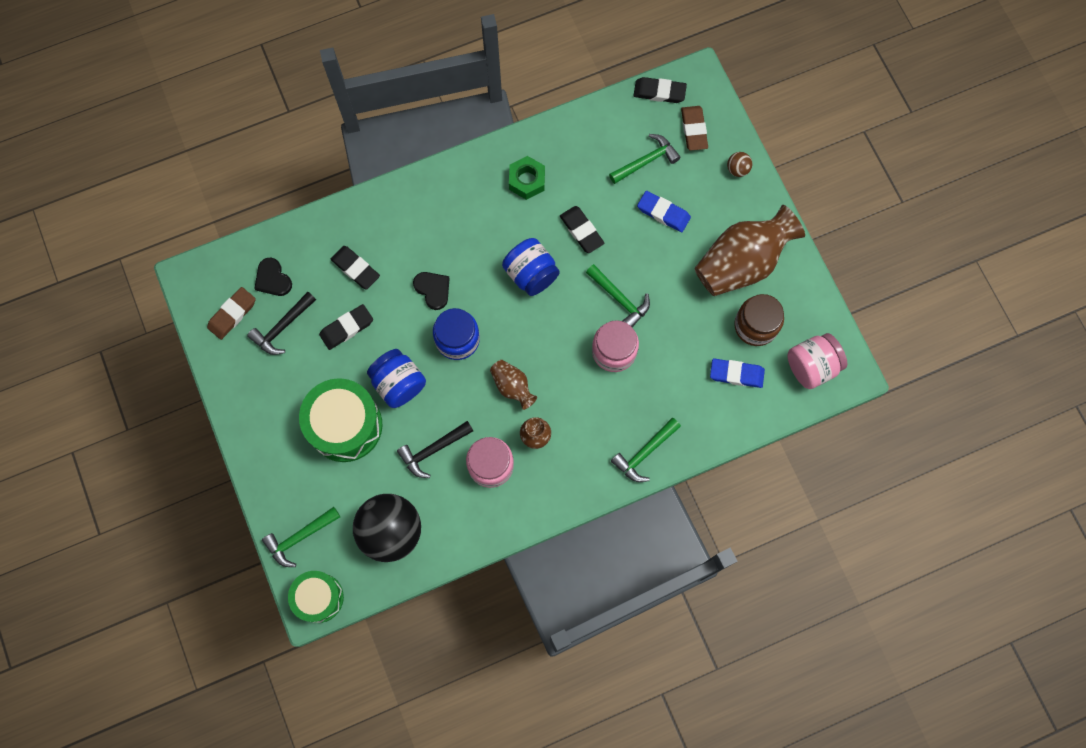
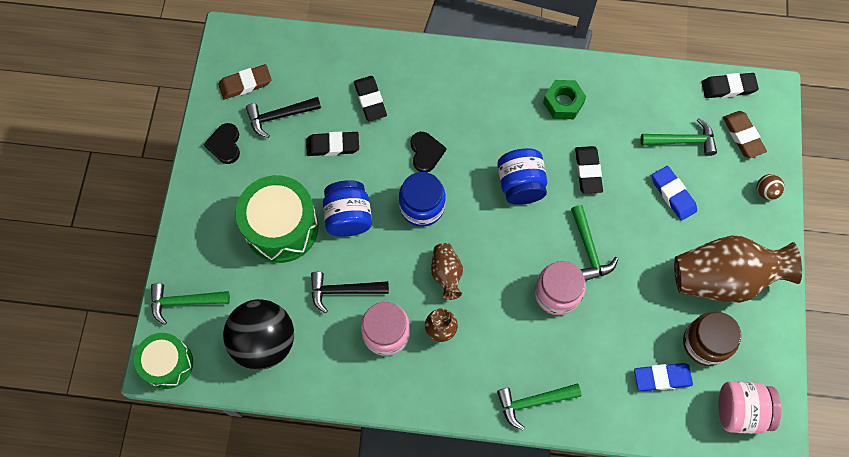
camera: 30 degrees right, 5 degrees down
black heart [254,258,292,296] -> black heart moved to [204,123,240,164]
black eraser [633,77,687,103] -> black eraser turned 45 degrees counterclockwise [702,73,759,98]
brown eraser [681,106,708,151] -> brown eraser turned 45 degrees counterclockwise [723,111,767,158]
blue eraser [710,359,765,388] -> blue eraser turned 45 degrees counterclockwise [634,363,693,391]

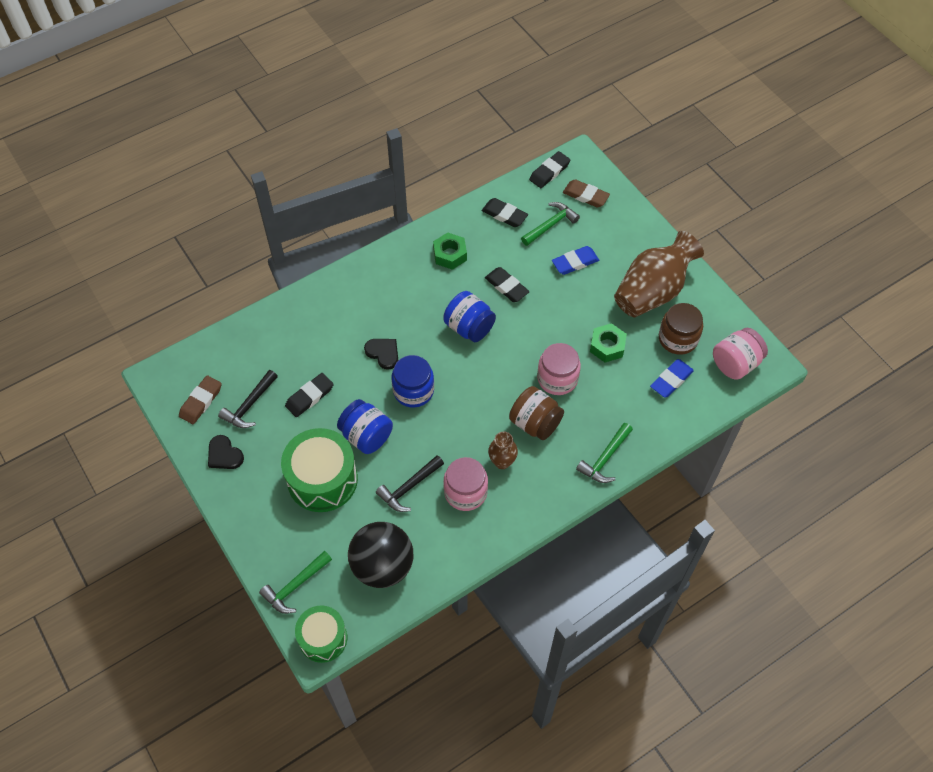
camera: 40 degrees left, 10 degrees down
black eraser [354,76,387,121] -> black eraser moved to [482,198,528,227]
brown vase [431,243,463,300] -> none
green hammer [571,205,618,281] -> none
blue eraser [652,166,697,221] -> blue eraser turned 45 degrees counterclockwise [552,246,599,275]
brown ball [757,174,784,200] -> none
none -> brown jar [509,386,564,440]
none -> green nut [590,323,627,363]

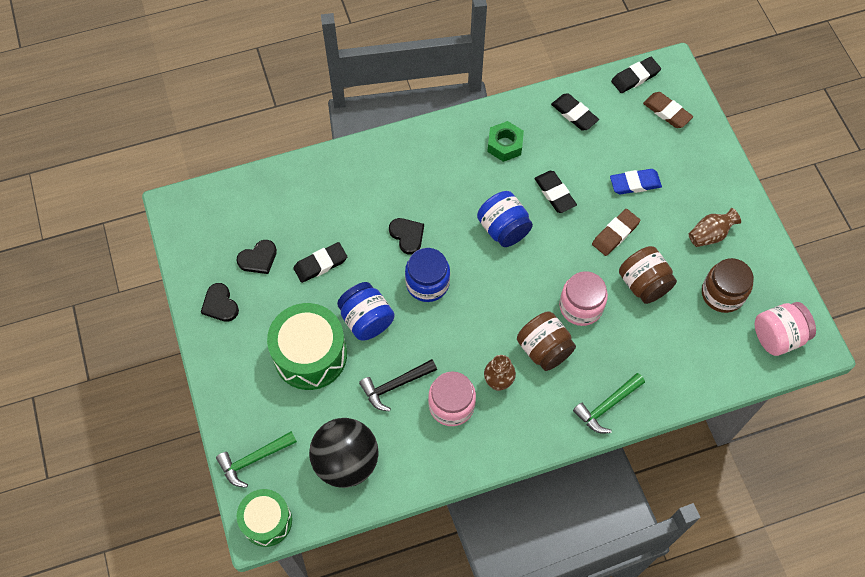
camera: 15 degrees right, 5 degrees up
brown eraser [179,375,222,424] -> brown eraser moved to [592,209,640,256]
black hammer [218,370,278,428] -> black heart [237,240,277,274]
green hammer [521,202,580,246] -> none
green nut [590,323,627,363] -> brown jar [619,246,677,304]
brown vase [614,231,704,317] -> brown vase [689,208,741,247], size x0.48
blue eraser [650,359,694,397] -> none

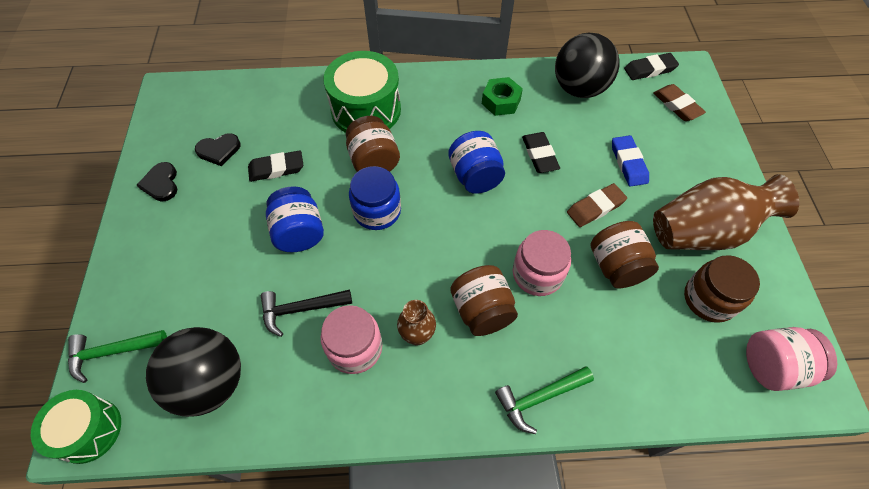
camera: 15 degrees right, 5 degrees down
green drum [267,303,347,390] -> green drum moved to [323,51,401,133]
black heart [389,218,424,254] -> brown jar [346,116,400,172]
black eraser [551,93,599,130] -> black ball [555,33,620,98]
blue eraser [610,169,662,194] -> blue eraser turned 75 degrees clockwise [612,135,649,187]
brown vase [689,208,741,247] -> brown vase [653,174,799,250], size x2.07

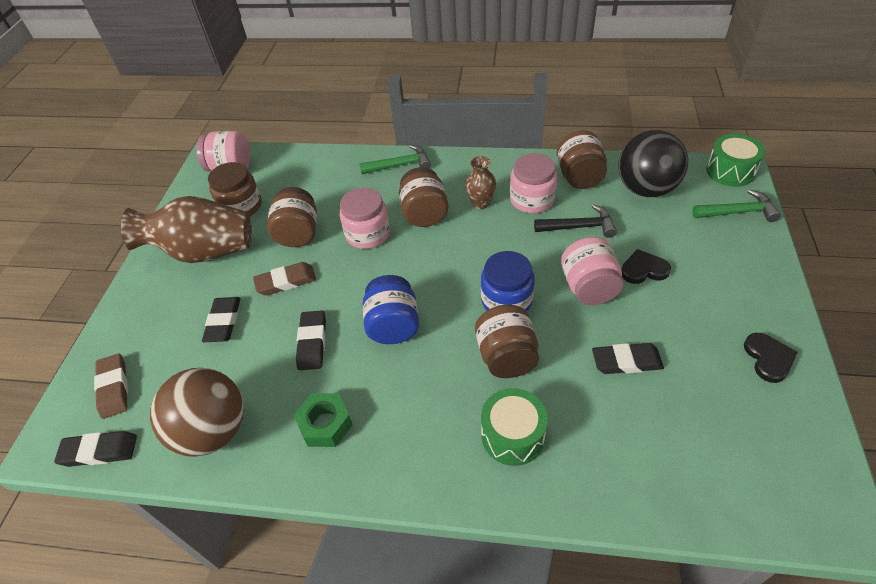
camera: 165 degrees left, 10 degrees down
black heart [195,133,241,166] -> black heart moved to [622,249,671,284]
blue jar [266,186,324,252] -> pink jar [561,237,624,305]
green drum [323,51,401,133] -> green drum [481,388,548,466], size x0.64
black ball [555,33,620,98] -> brown ball [150,368,244,457]
blue eraser [612,135,649,187] -> black eraser [202,297,241,342]
none -> brown jar [557,130,607,189]

